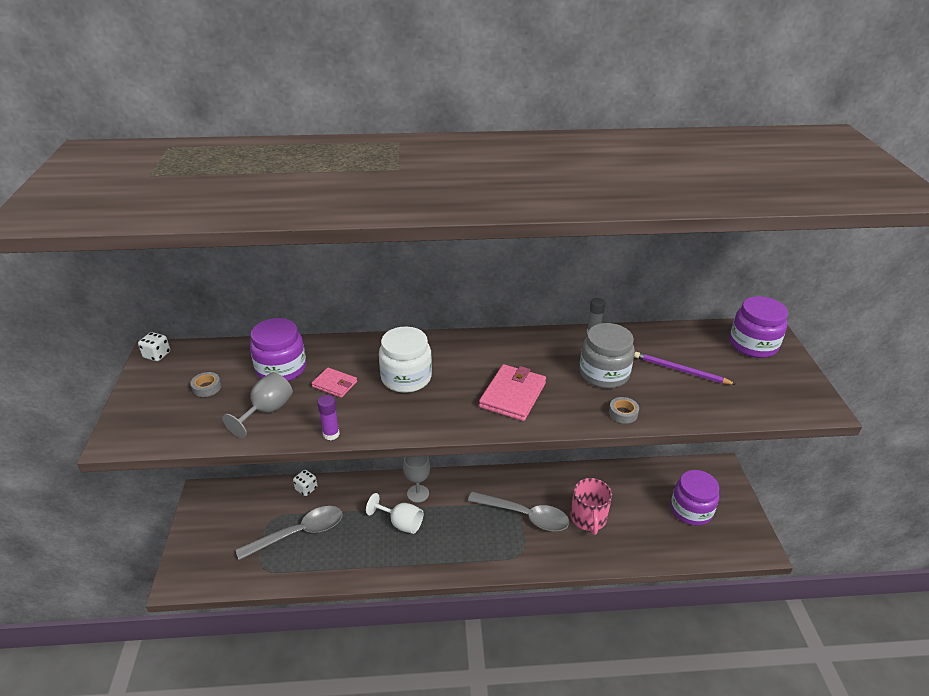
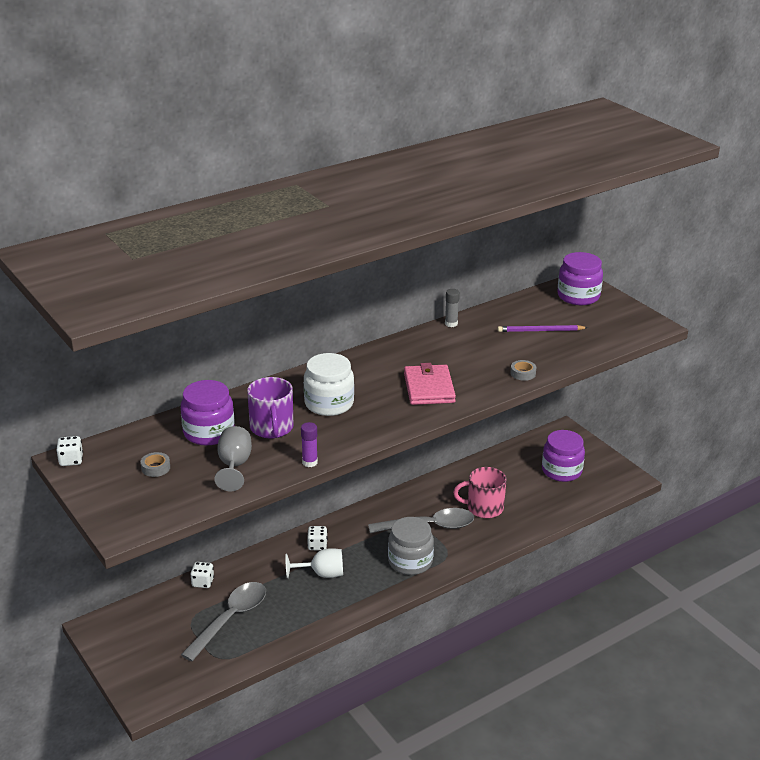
camera: 30 degrees left, 5 degrees down
pink wallet [312,368,357,398] -> purple mug [247,377,294,438]
grey goblet [403,456,430,503] -> white dice [307,526,328,550]
pink mug [571,478,612,535] -> pink mug turned 120 degrees clockwise [453,467,507,518]
grey jar [579,323,635,388] -> grey jar moved to [388,517,434,575]

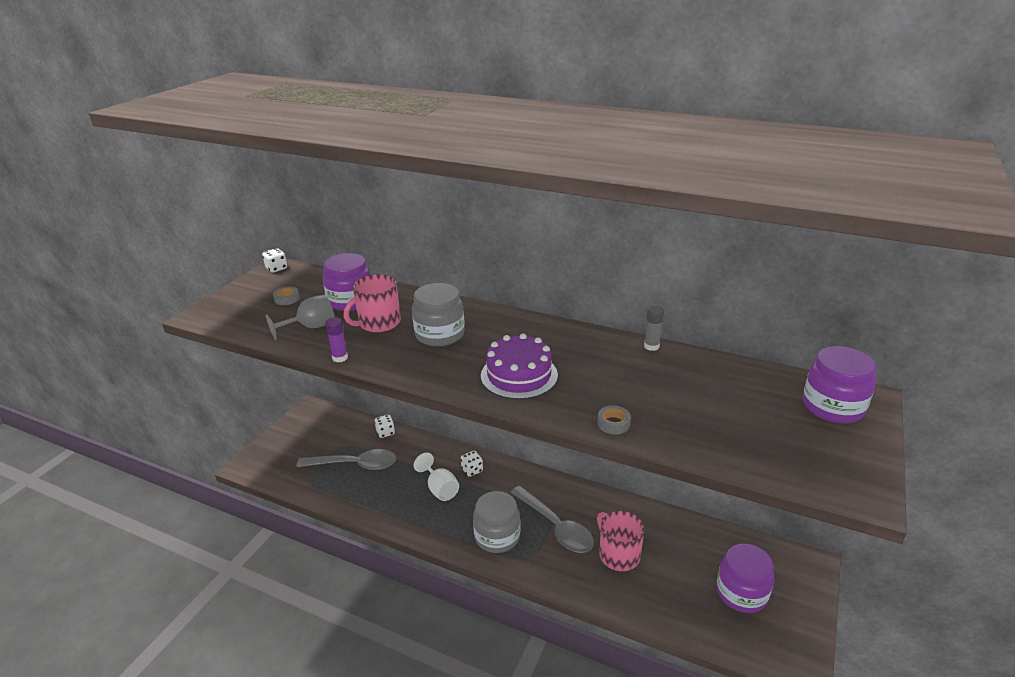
camera: 60 degrees right, 0 degrees up
purple mug [247,377,294,438] -> pink mug [343,274,401,332]
white jar [304,353,354,416] -> grey jar [412,283,465,346]
pink wallet [404,363,456,405] -> purple cake [481,333,558,399]
purple pencil [498,325,588,332] -> none

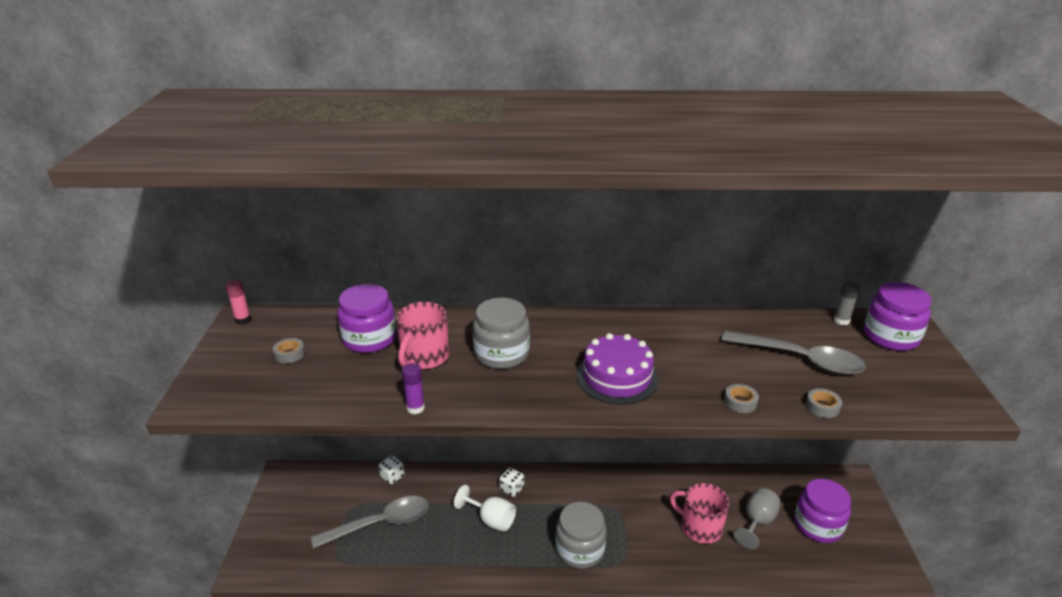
camera: 25 degrees left, 0 degrees up
white dice [262,248,287,272] -> pink glue stick [225,280,251,324]
grey goblet [266,295,335,340] -> grey goblet moved to [733,488,781,549]
grey spoon [510,486,594,553] -> grey spoon moved to [721,331,866,375]
grey glue stick [644,306,664,351] -> grey glue stick moved to [834,281,860,325]
none -> grey tape [806,388,842,418]

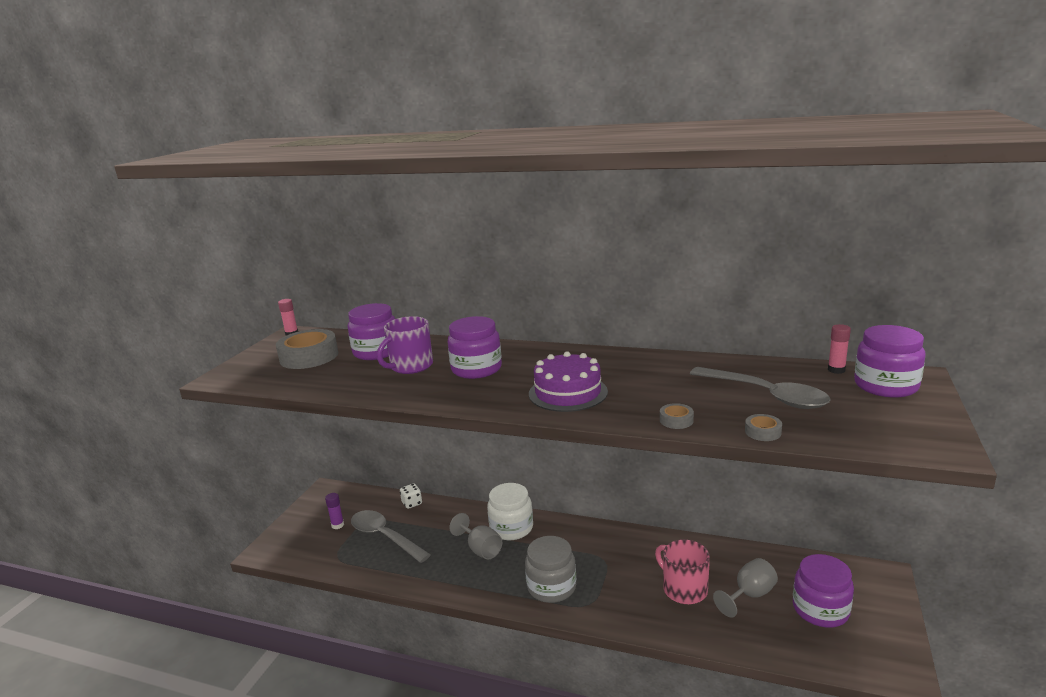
camera: 20 degrees right, 10 degrees down
grey tape [273,338,305,363] -> grey tape [276,329,338,369], size x2.28
grey spoon [311,496,429,549] -> grey spoon turned 135 degrees counterclockwise [351,510,431,563]
pink mug [396,302,449,369] -> purple mug [377,316,433,374]
purple glue stick [402,363,425,414] -> purple glue stick moved to [325,493,344,529]
white goblet [454,485,516,532] -> grey goblet [449,513,502,559]
grey jar [473,298,530,369] -> purple jar [448,316,502,379]
white dice [499,468,524,497] -> white jar [487,483,533,540]
grey glue stick [834,281,860,325] -> pink glue stick [828,324,851,374]

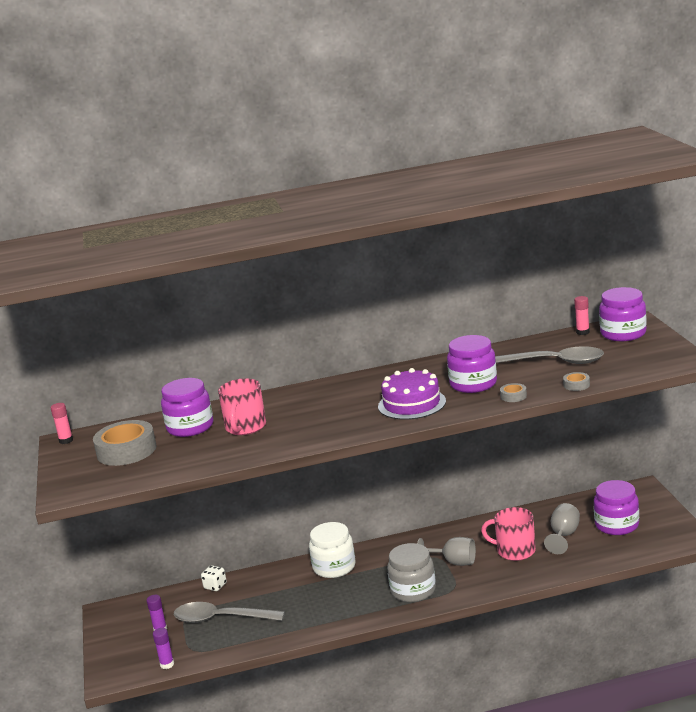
camera: 30 degrees left, 0 degrees up
purple mug [377,316,433,374] -> pink mug [218,378,266,435]
purple jar [448,316,502,379] -> purple jar moved to [447,335,497,393]
grey goblet [449,513,502,559] -> grey goblet moved to [417,537,476,566]
none -> purple glue stick [153,628,174,669]

